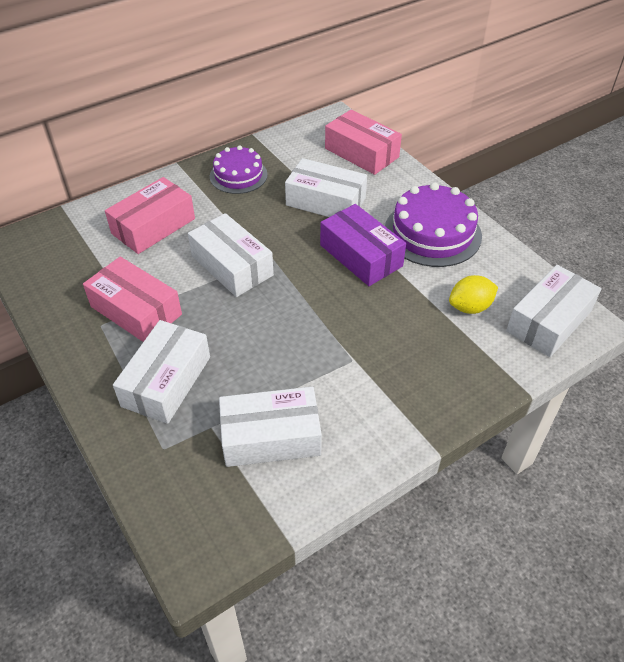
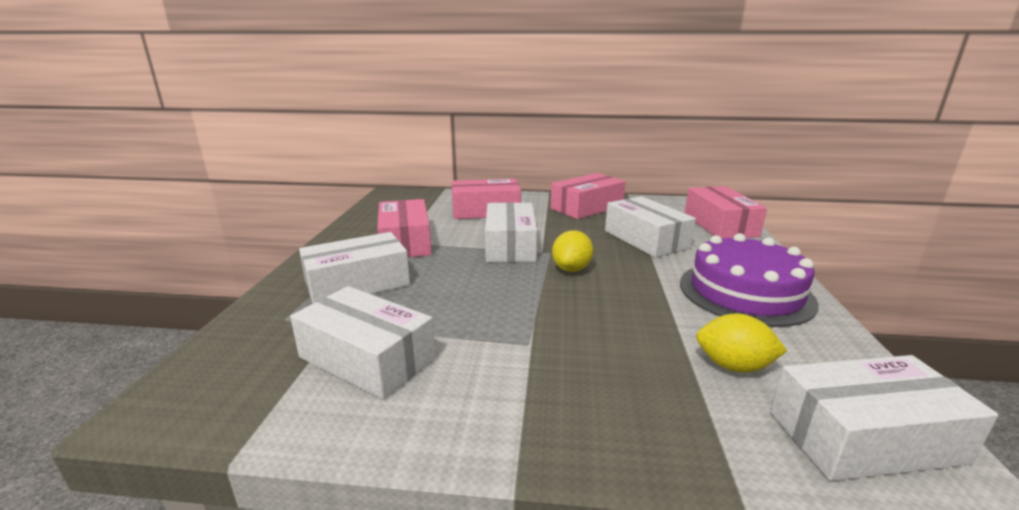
camera: 40 degrees right, 25 degrees down
purple cake [210,145,268,194] -> pink box [551,173,626,219]
purple box [320,204,406,286] -> none
none -> yellow lemon [552,230,593,272]

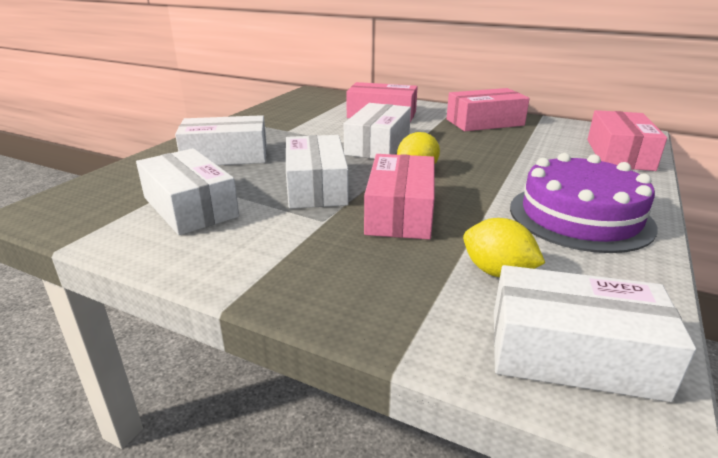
camera: 20 degrees right, 5 degrees up
pink box [377,199,432,258] -> pink box moved to [364,154,435,240]
white box [605,196,696,258] -> white box moved to [286,135,349,209]

